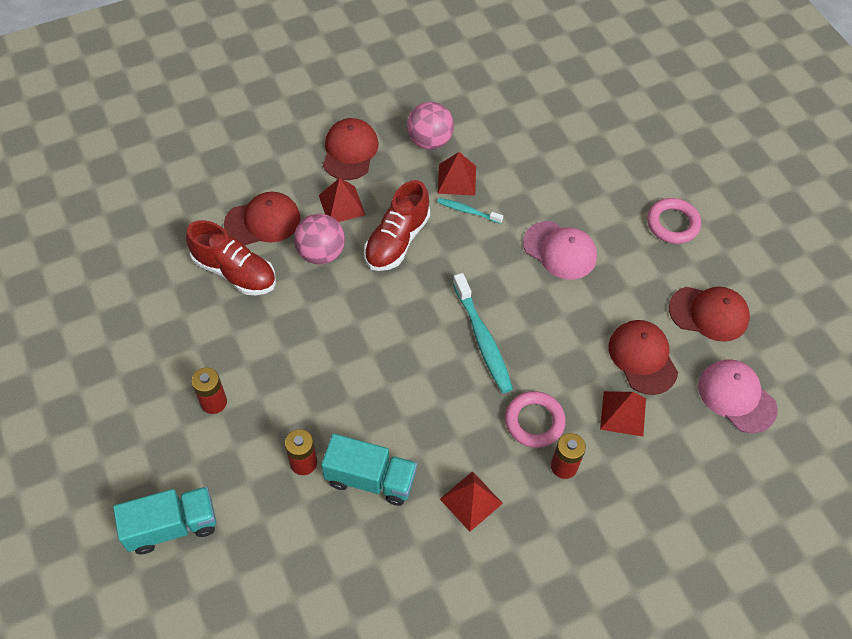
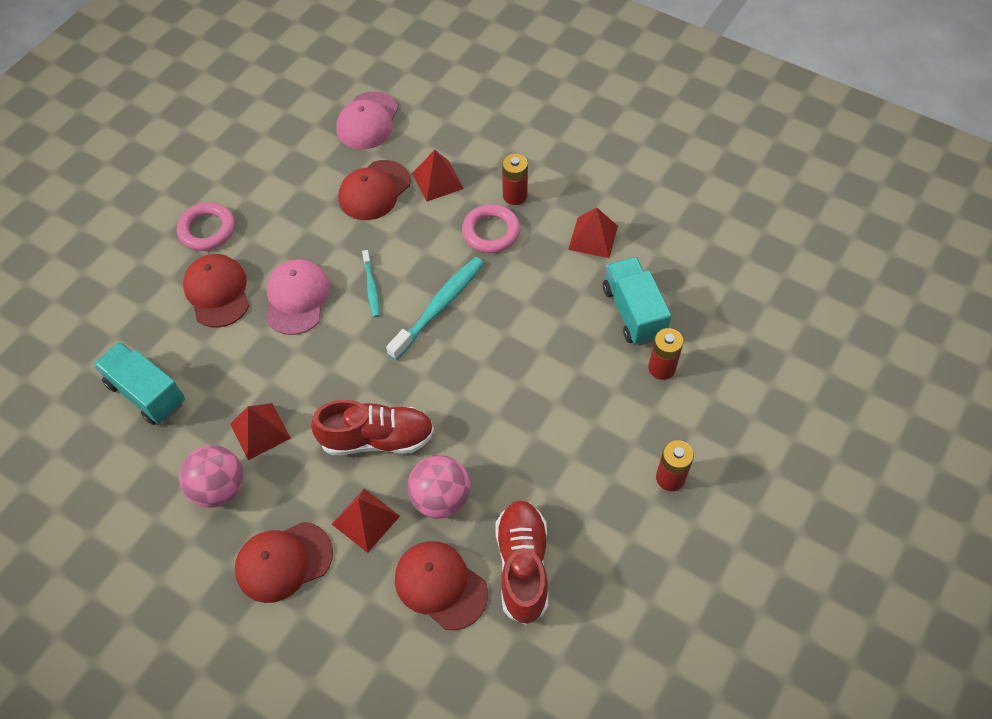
camera: 120 degrees left, 0 degrees up
turquoise truck [113,487,216,554] -> turquoise truck moved to [94,342,185,425]
turquoise toothbrush [437,198,503,224] -> turquoise toothbrush moved to [362,250,380,317]
red cap [669,287,750,342] -> red cap moved to [183,254,249,328]

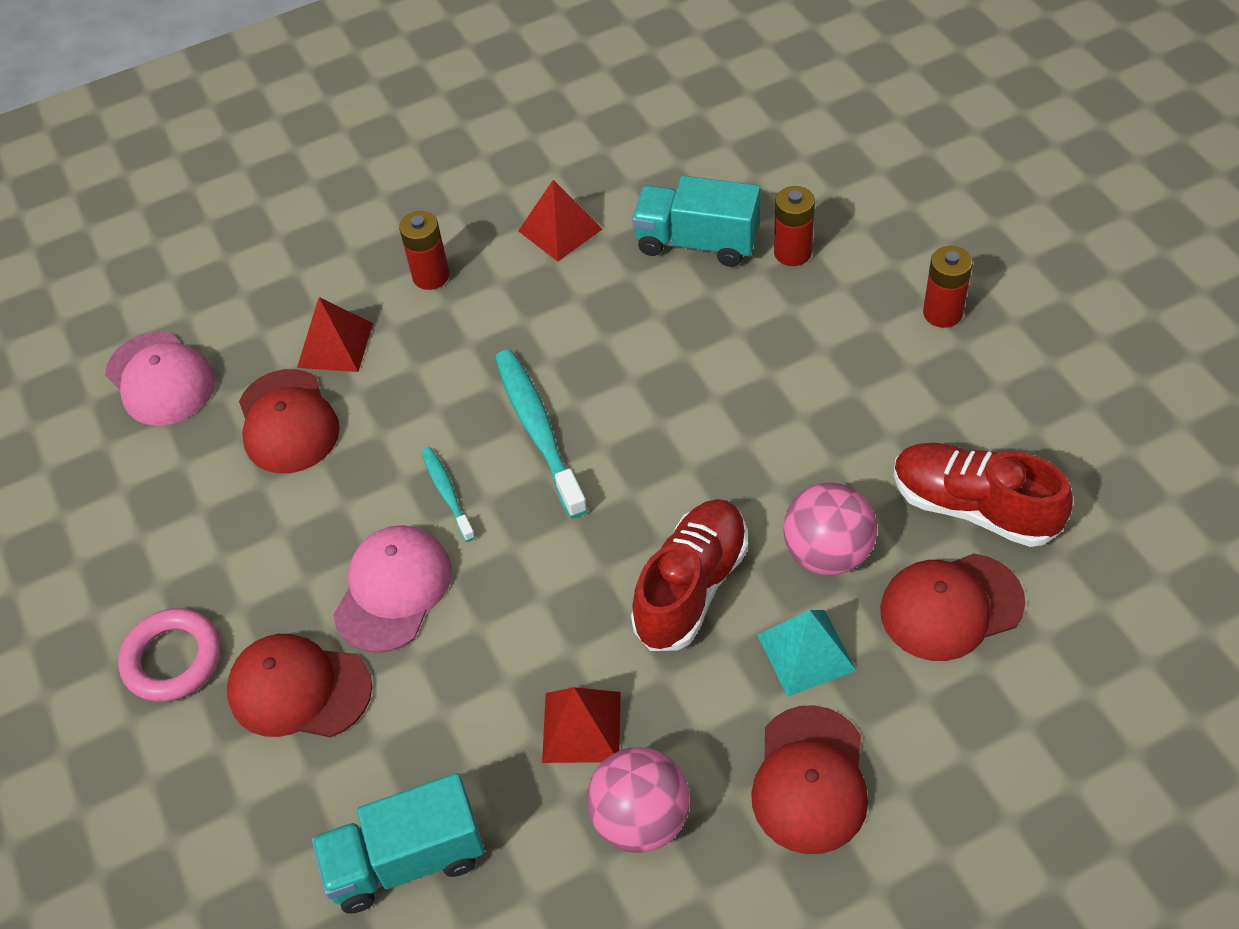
camera: 55 degrees left, 5 degrees down
pink cap [266,259,330,335] -> pink cap turned 75 degrees clockwise [333,525,452,653]
red pyramid [332,489,400,553] -> turquoise pyramid [757,610,856,697]
turquoise toothbrush [362,250,380,317] -> turquoise toothbrush turned 135 degrees counterclockwise [421,447,475,542]
pink ring [462,204,520,253] -> none

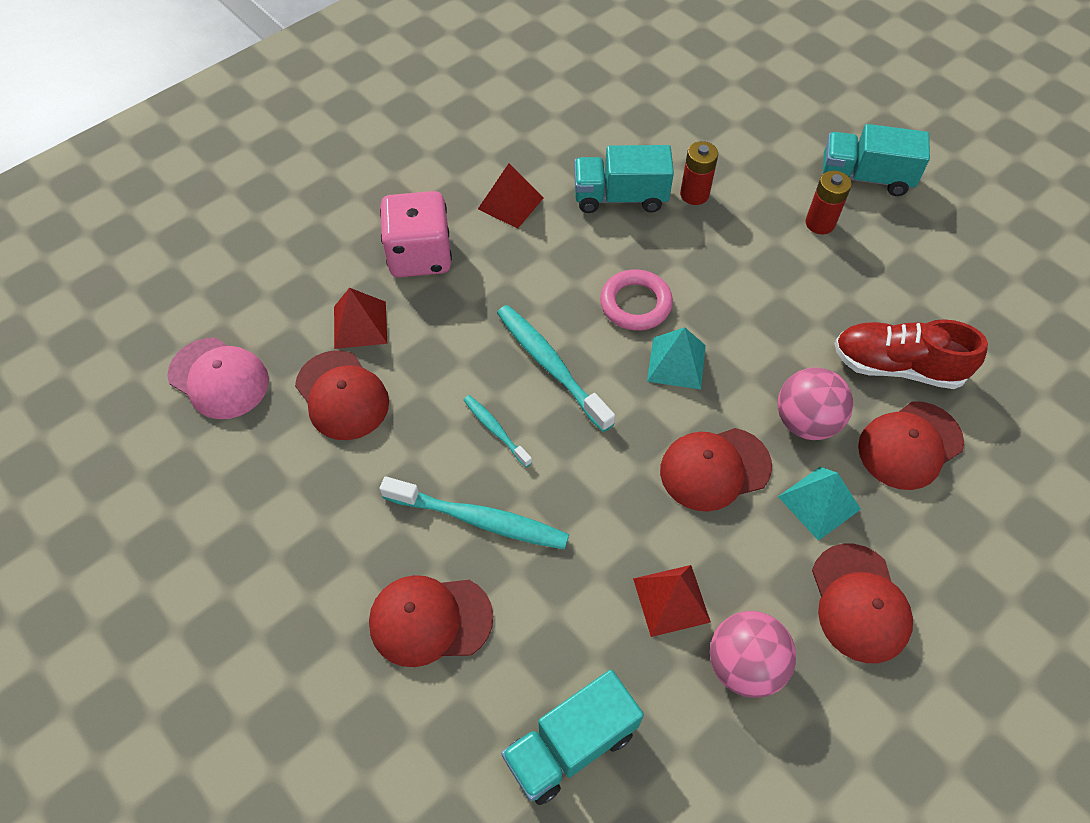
camera: 20 degrees left, 5 degrees up
pink ring [118,608,220,702] -> pink ring moved to [600,269,673,331]
pink cap [333,525,452,653] -> turquoise toothbrush [380,477,569,550]
red battery [399,211,449,290] -> pink dice [380,191,452,277]
red shoe [631,499,748,651] -> red cap [660,428,772,512]
none -> turquoise pyramid [647,327,706,389]
none -> turquoise truck [823,124,930,196]

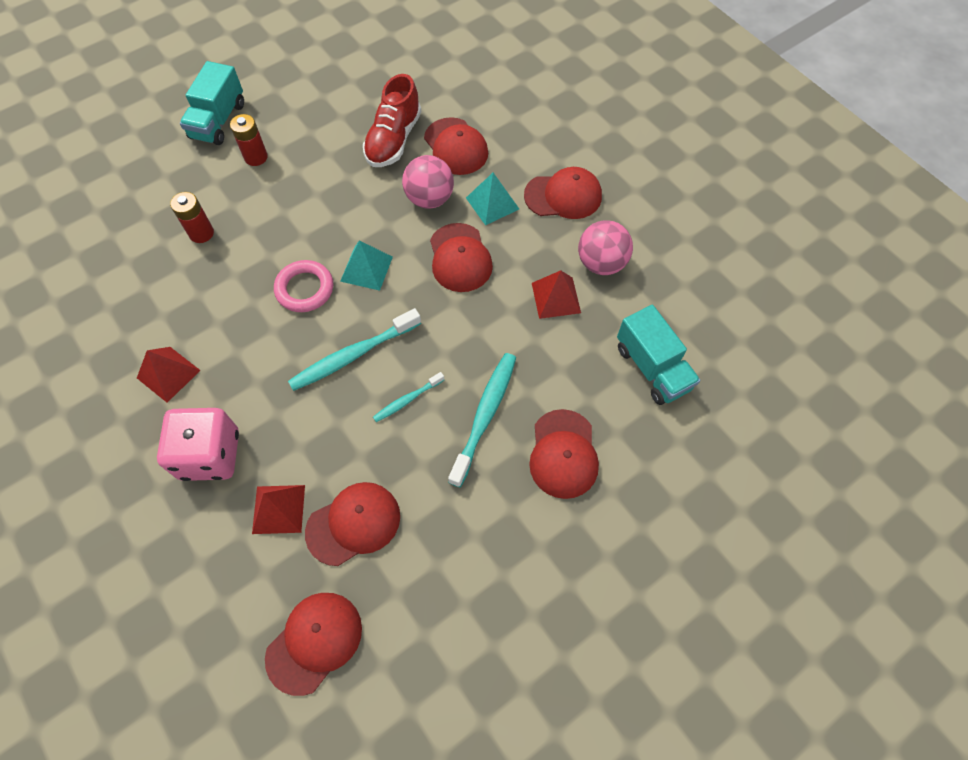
camera: 85 degrees left, 5 degrees up
pink cap [168,338,269,419] -> red cap [265,593,362,696]
turquoise truck [574,145,674,213] -> none

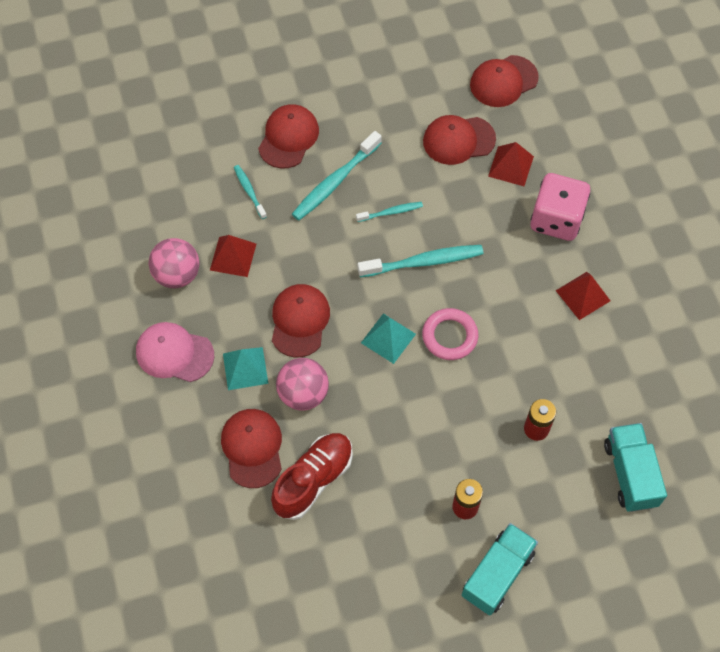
camera: 160 degrees left, 0 degrees up
red cap [524,167,602,219] -> pink cap [136,322,214,382]
turquoise truck [617,305,700,405] -> turquoise truck moved to [604,423,667,512]
none -> turquoise toothbrush [234,165,267,219]

